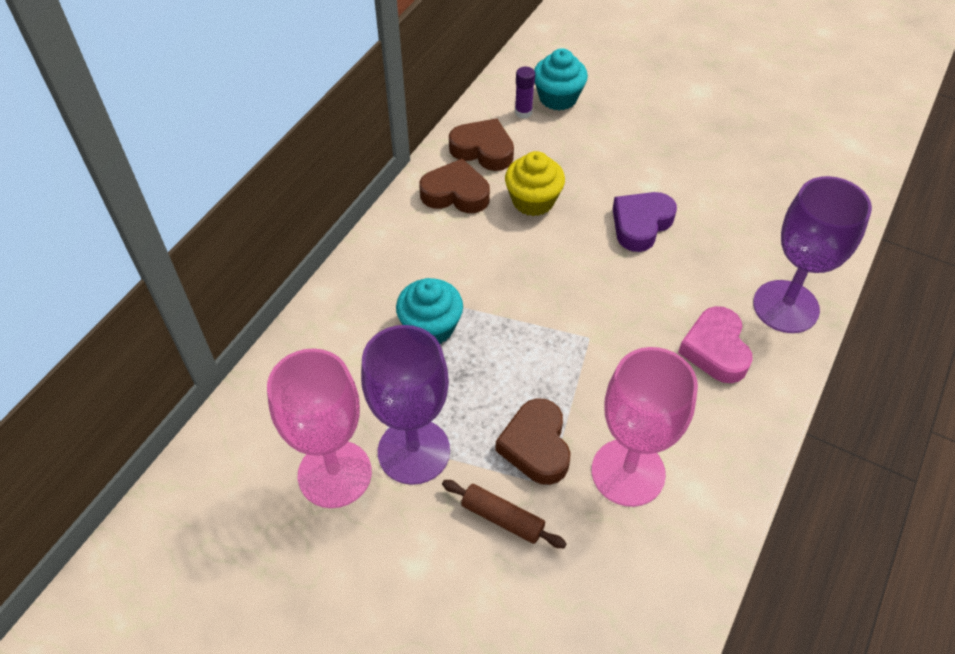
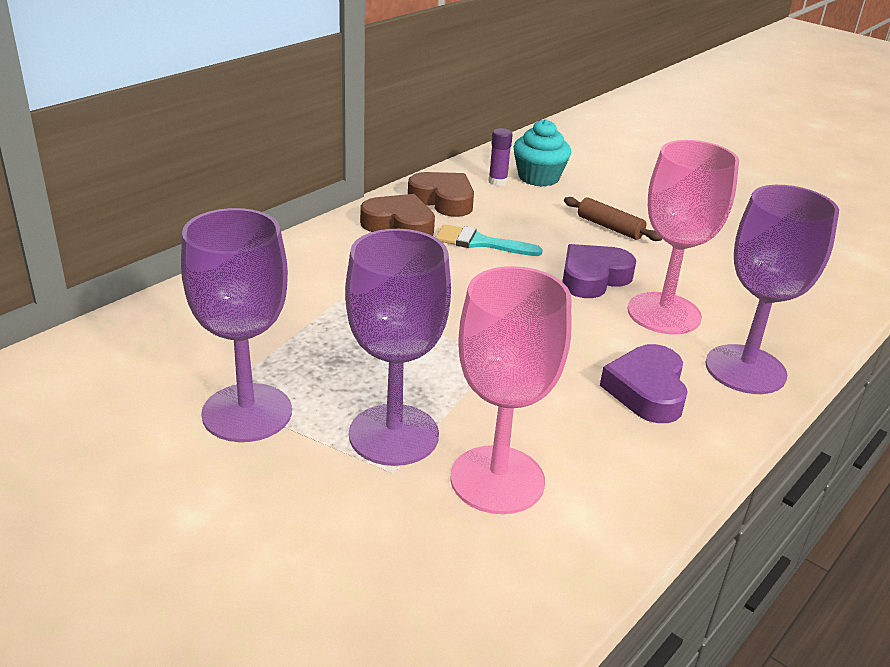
camera: 10 degrees right, 20 degrees down
pink goblet [267,348,372,508] -> pink goblet moved to [628,140,739,334]
turquoise cupcake [396,278,463,344] -> none
brown rolling pin [442,480,567,548] -> brown rolling pin moved to [564,197,662,241]
brown heart [495,398,571,485] -> purple goblet [345,229,451,466]
yellow cupcake [505,151,565,216] -> turquoise brush [436,224,543,256]
pink heart [678,306,753,383] -> purple heart [600,344,688,423]

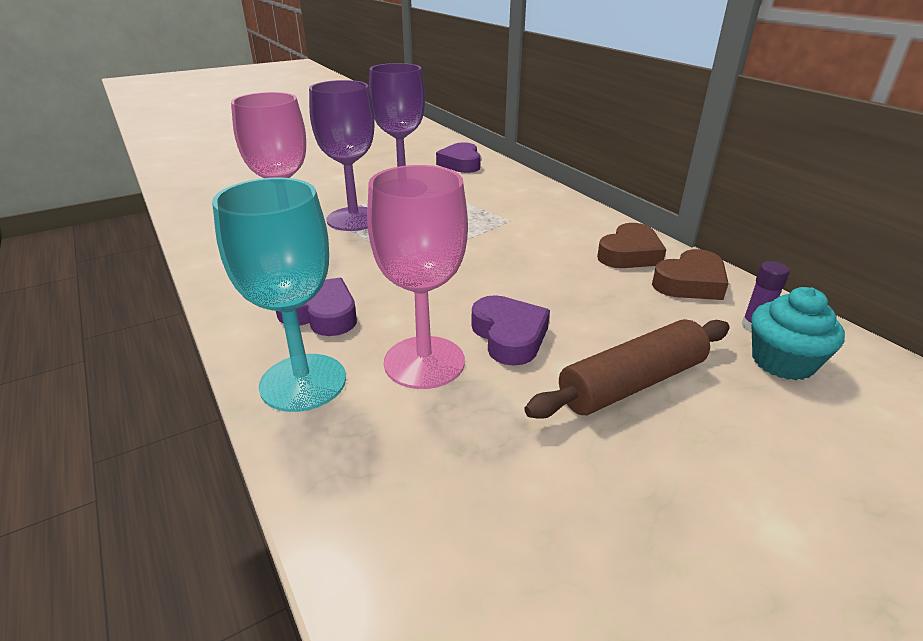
camera: 110 degrees right, 0 degrees up
turquoise brush [436,224,543,256] -> none
brown rolling pin [564,197,662,241] -> brown rolling pin [524,319,730,419], size x1.70
purple goblet [705,185,839,394] -> turquoise goblet [212,178,346,412]
none -> purple heart [436,142,481,173]

